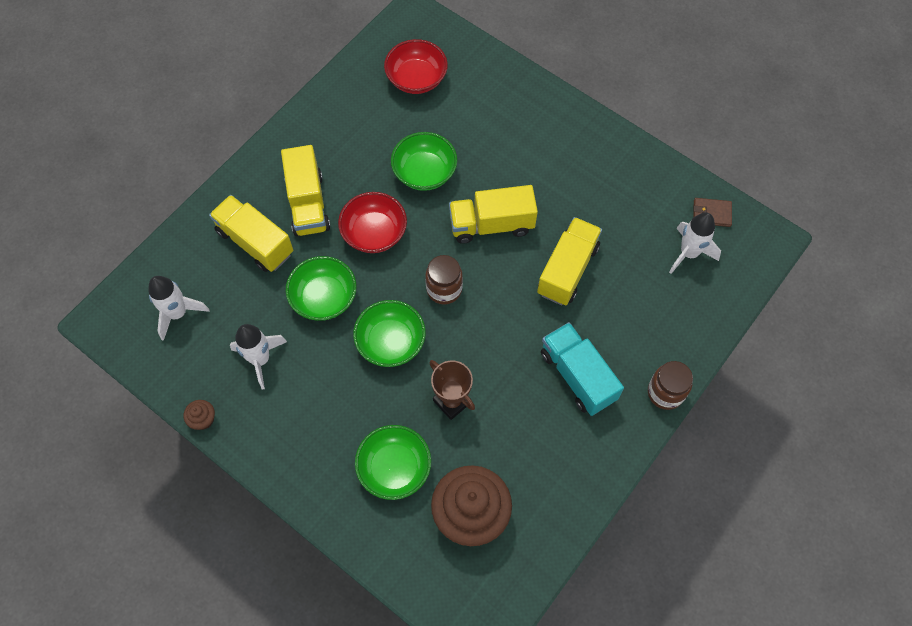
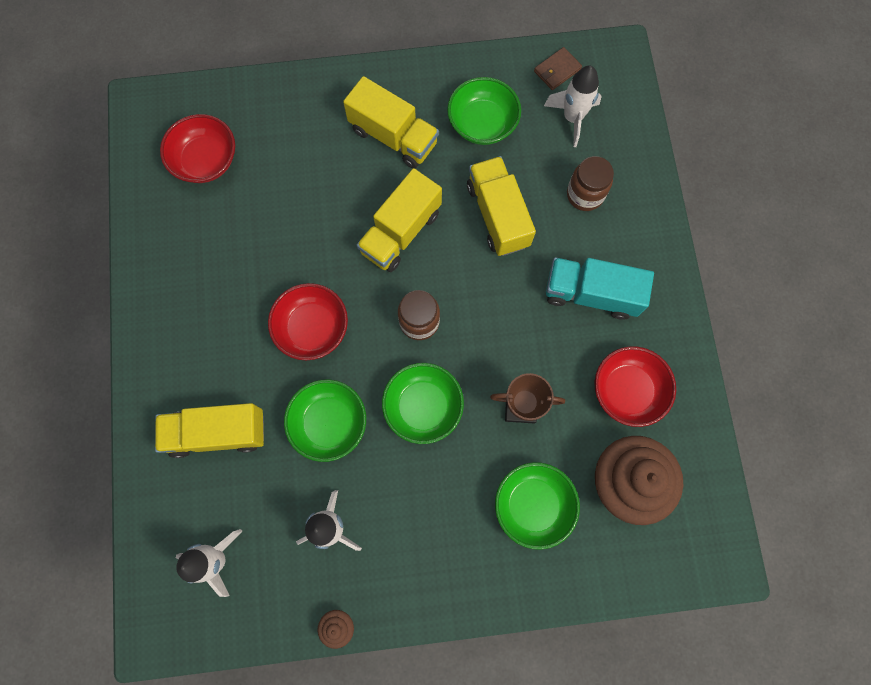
camera: 45 degrees left, 10 degrees up
yellow truck [281,145,330,236] -> yellow truck moved to [343,76,439,169]
green bowl [391,132,457,191] -> green bowl moved to [447,77,521,145]
brown jar [648,361,693,410] -> brown jar moved to [567,156,614,211]
none -> red bowl [595,346,676,427]

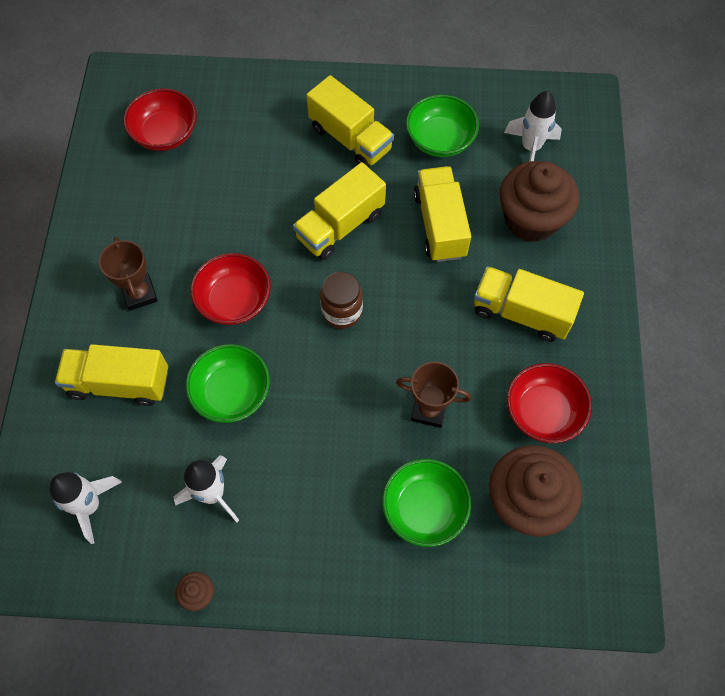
camera: 10 degrees right, 10 degrees down
green bowl [382,363,464,444] -> none
brown wallet [534,47,582,90] -> none
turquoise truck [546,257,654,320] -> yellow truck [474,266,584,342]
brown jar [567,156,614,211] -> brown cupcake [500,161,579,242]
none -> brown trophy [99,237,158,311]

